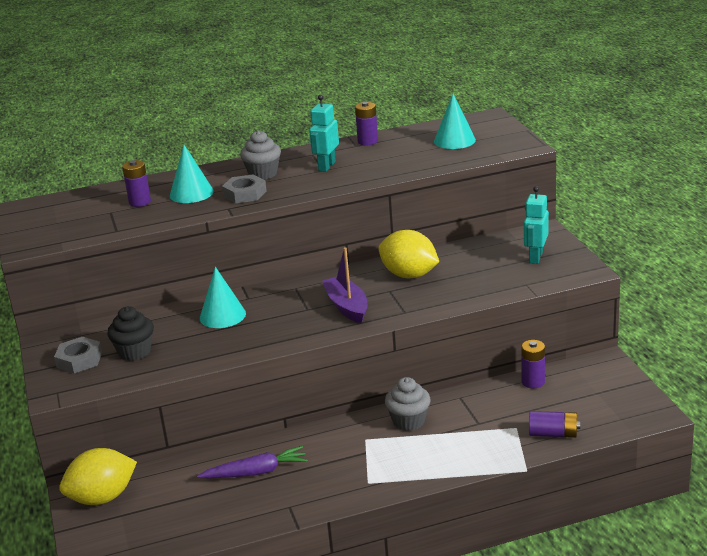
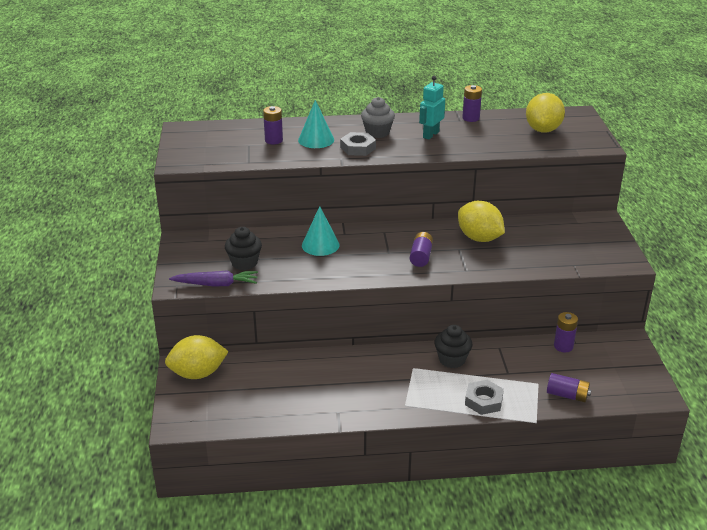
camera: 10 degrees right, 5 degrees up
grey nut [54,337,102,373] -> grey nut moved to [465,380,504,415]
purple carrot [197,446,308,478] -> purple carrot moved to [169,270,258,287]
purple boat [322,247,367,324] -> purple battery [410,232,433,267]
grey cupcake [385,377,431,431] -> black cupcake [434,325,472,368]
turquoise cone [434,94,476,149] -> yellow lemon [526,93,565,133]
turquoise robot [524,186,549,264] -> none

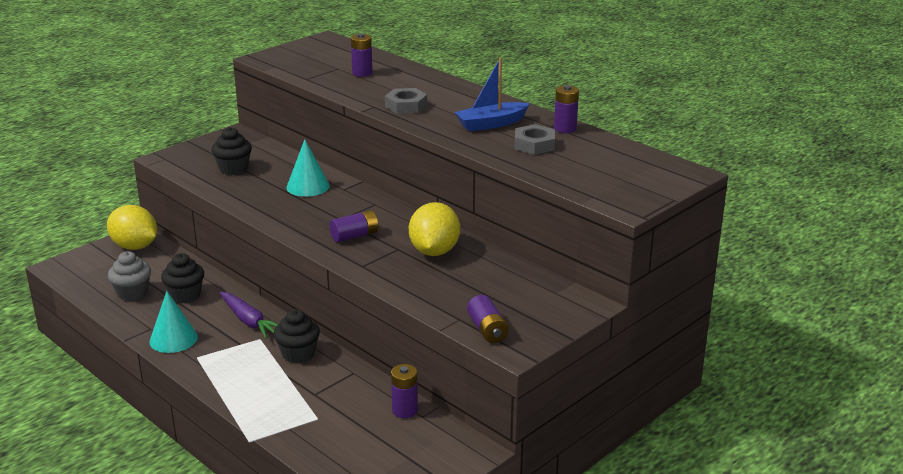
camera: 50 degrees right, 5 degrees down
purple carrot [169,270,258,287] -> purple carrot moved to [220,292,278,338]
turquoise cone [298,100,334,148] -> turquoise cone moved to [149,291,198,353]
grey cupcake [361,97,395,138] -> grey cupcake moved to [108,251,151,301]
turquoise robot [419,76,445,139] -> blue boat [455,57,530,131]
grey nut [465,380,504,415] -> grey nut moved to [514,124,555,155]
yellow lemon [526,93,565,133] -> none
purple battery [547,373,591,402] -> purple battery moved to [467,295,509,343]
none -> black cupcake [161,253,204,303]

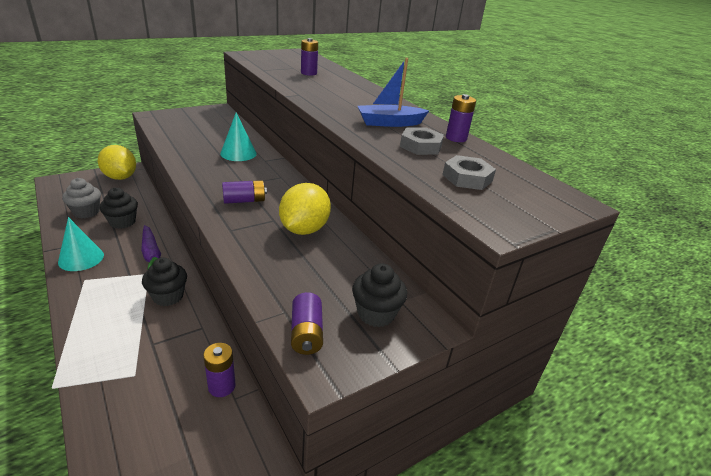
camera: 10 degrees right, 5 degrees up
black cupcake [211,127,252,175] -> black cupcake moved to [352,263,407,327]
grey nut [385,88,427,114] -> grey nut moved to [442,155,496,190]

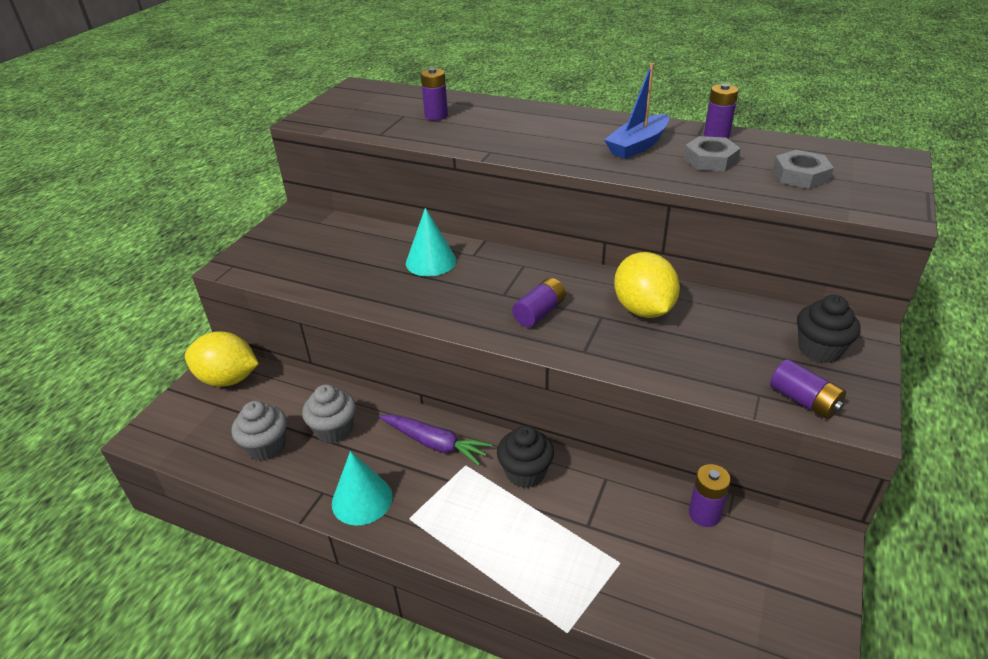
camera: 30 degrees left, 5 degrees up
black cupcake [99,188,138,229] -> grey cupcake [302,384,356,443]

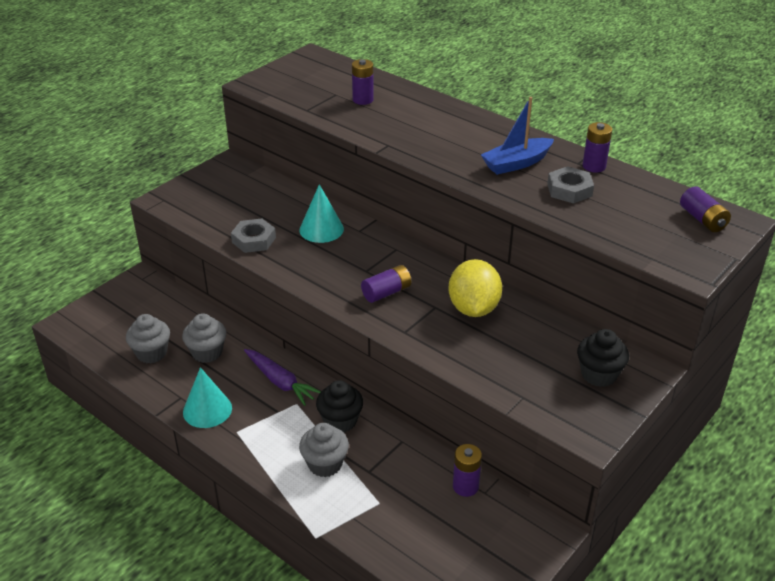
camera: 15 degrees right, 0 degrees up
yellow lemon [185,331,259,387] -> none
purple battery [770,359,846,419] -> purple battery moved to [680,186,731,232]
grey nut [773,150,834,189] -> grey nut moved to [231,219,276,253]
none -> grey cupcake [299,423,349,477]

